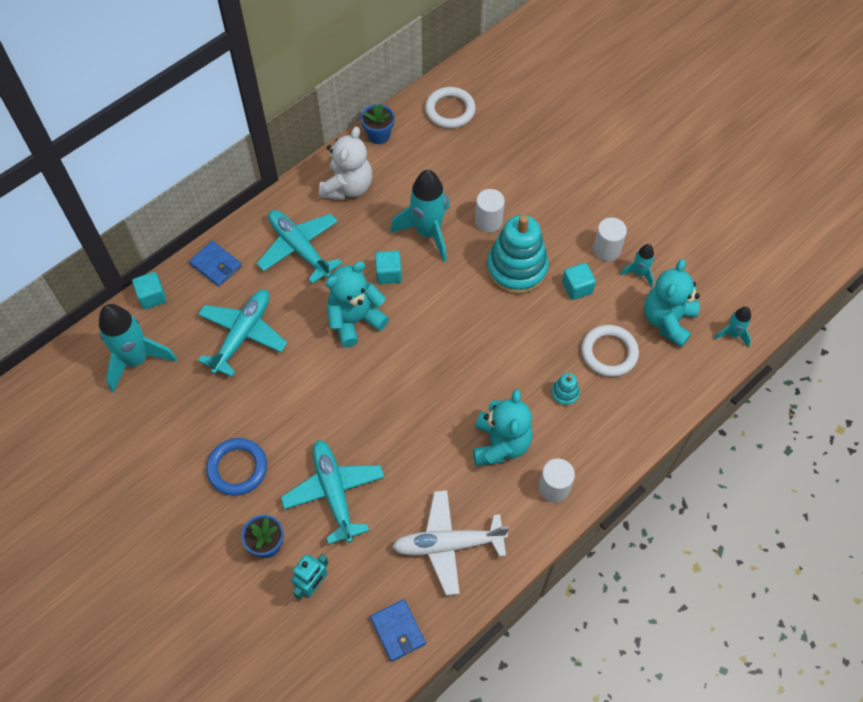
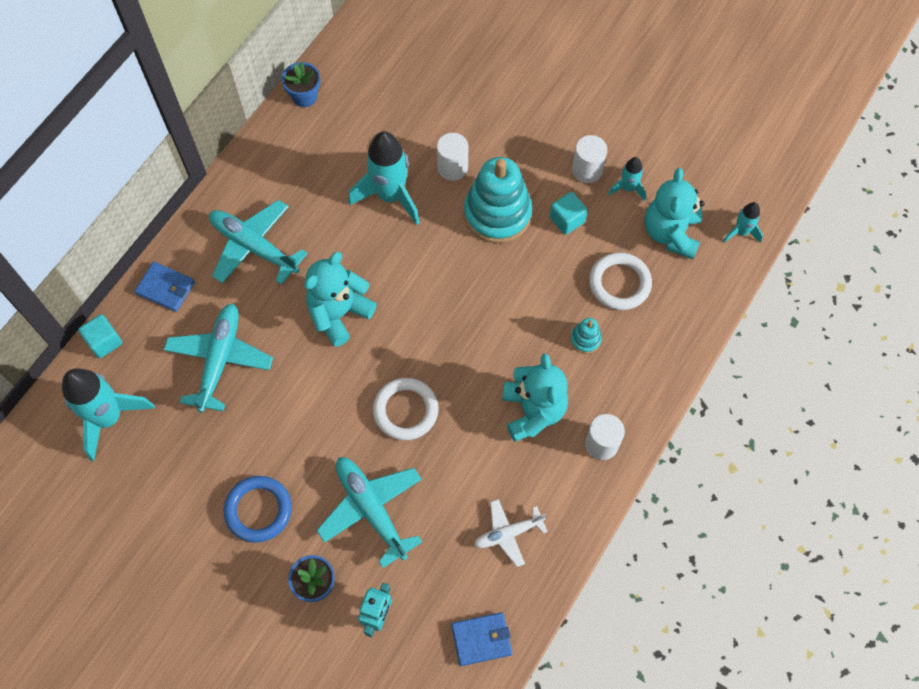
camera: 15 degrees left, 5 degrees up
white teddy bear [319,127,372,200] -> none
blue wallet [370,599,426,662] -> blue wallet turned 60 degrees counterclockwise [451,612,512,666]
turquoise cube [375,251,402,284] -> none
white plane [392,490,509,595] -> white plane [474,499,548,567], size x0.61
white ring [425,87,476,129] -> white ring moved to [373,378,439,440]

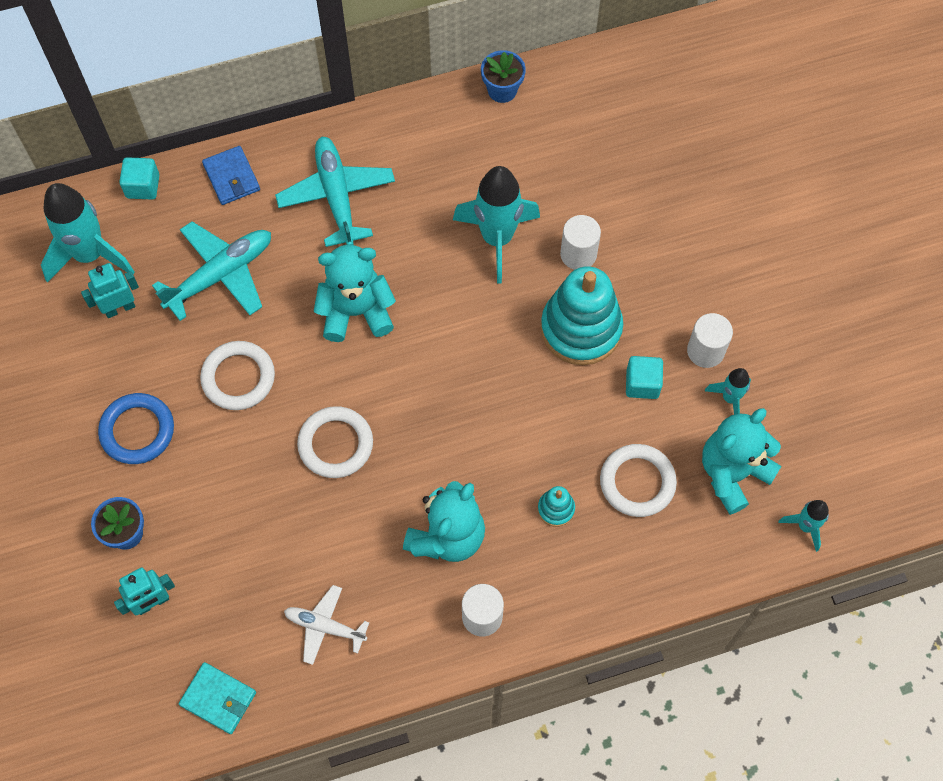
camera: 40 degrees right, 0 degrees up
turquoise plane [316,457,422,568] -> none
blue wallet [451,612,512,666] -> turquoise wallet [179,662,256,734]
none -> turquoise robot [81,263,139,318]
none -> white ring [200,341,275,410]

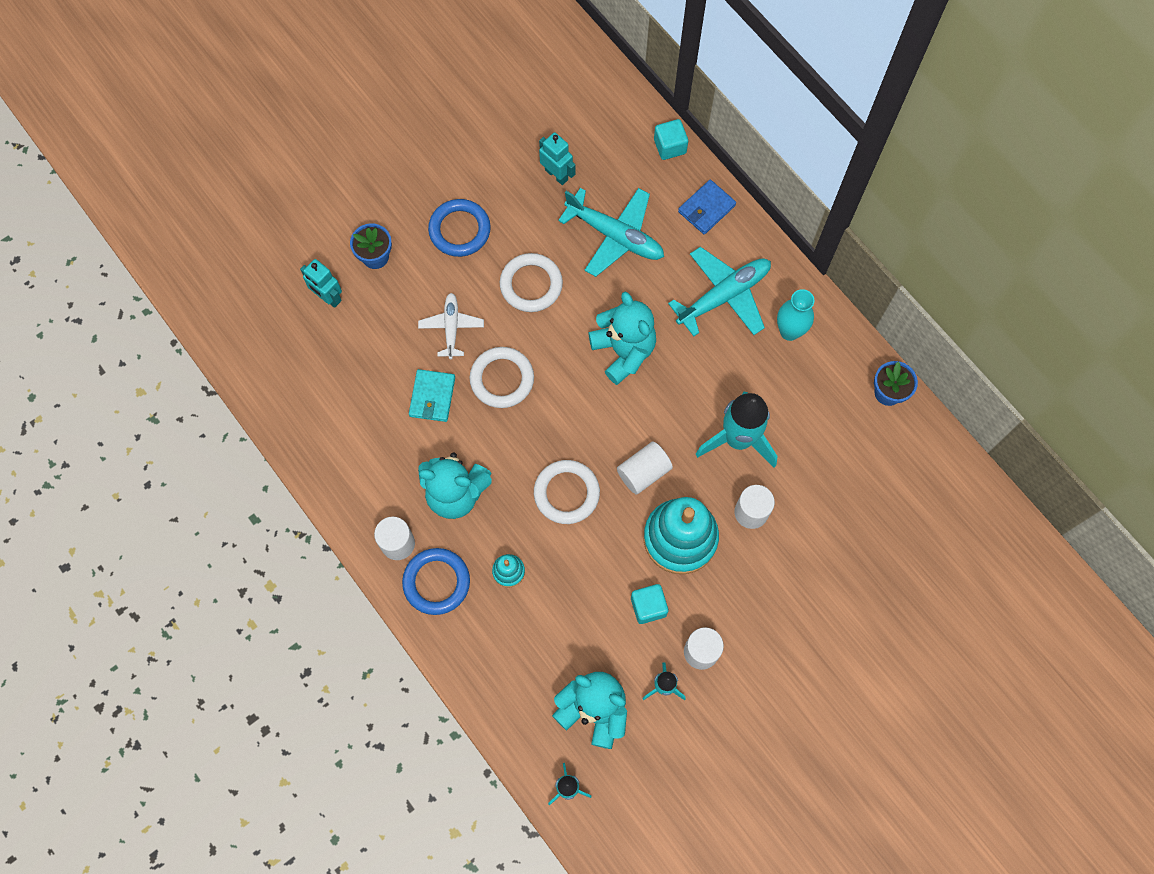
camera: 70 degrees right, 5 degrees up
turquoise rocket [41,183,135,283] -> none
turquoise wallet [179,662,256,734] -> turquoise wallet moved to [409,369,455,422]
white plane [284,585,369,665] -> white plane moved to [418,293,484,359]
white ring [600,444,677,517] -> white ring moved to [534,460,600,524]
none -> blue ring [402,548,470,615]
none -> white cylinder [617,442,673,495]
none -> turquoise vase [777,289,814,341]

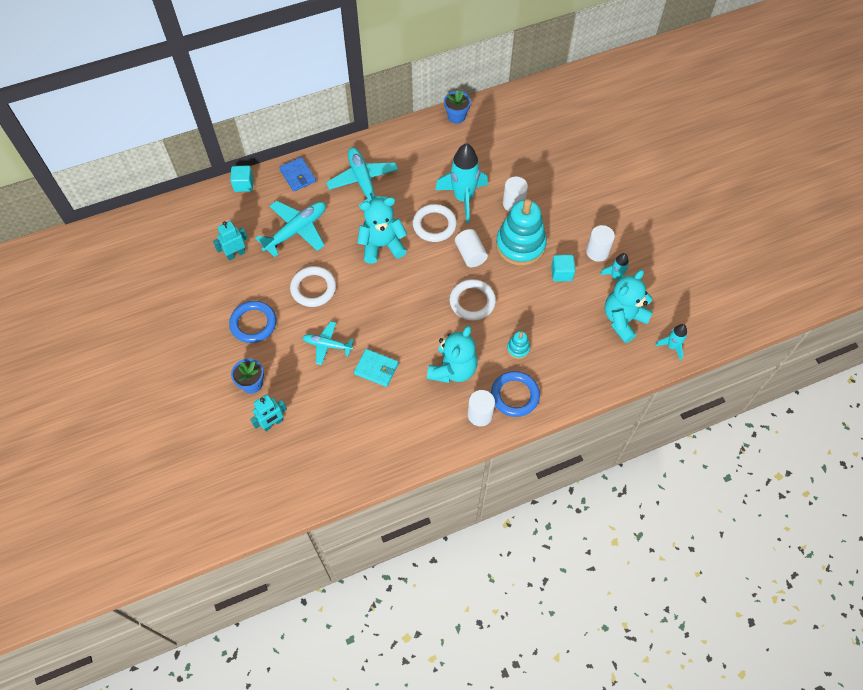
camera: 75 degrees left, 10 degrees down
white plane [418,293,484,359] -> turquoise plane [302,321,354,365]
white ring [470,347,534,408] -> white ring moved to [413,204,457,242]
turquoise vase [777,289,814,341] -> none

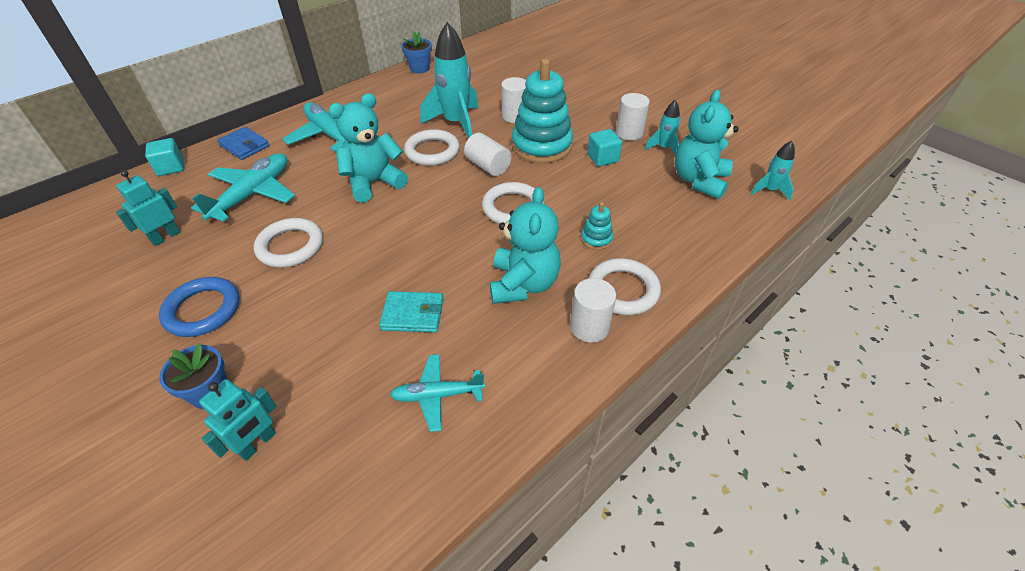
camera: 20 degrees left, 15 degrees down
turquoise plane [302,321,354,365] -> turquoise plane moved to [390,354,485,432]
blue ring [491,371,540,417] -> white ring [588,258,661,315]

